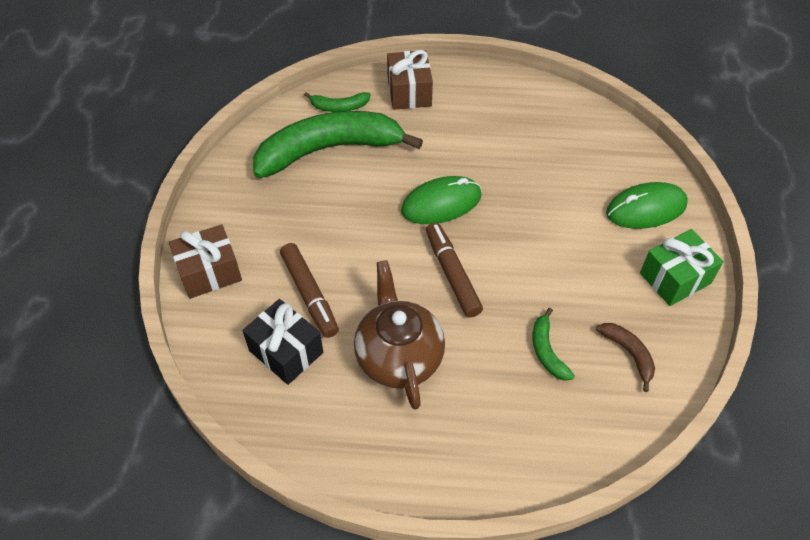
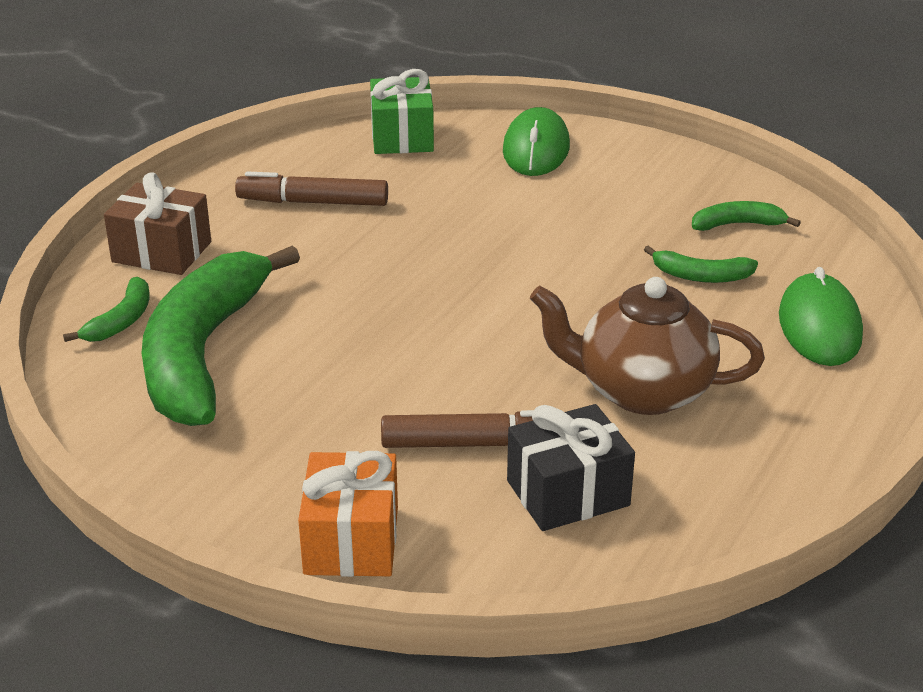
camera: 65 degrees left, 20 degrees down
brown gift [169,224,242,299] -> orange gift [298,451,398,577]
green mouse [401,176,482,224] -> green mouse moved to [779,267,863,366]
brown marker [426,222,483,318] -> brown marker moved to [235,172,388,206]
brown banana [596,323,655,392] -> green banana [692,201,801,231]
green gift [640,229,723,306] -> green gift moved to [370,69,434,154]

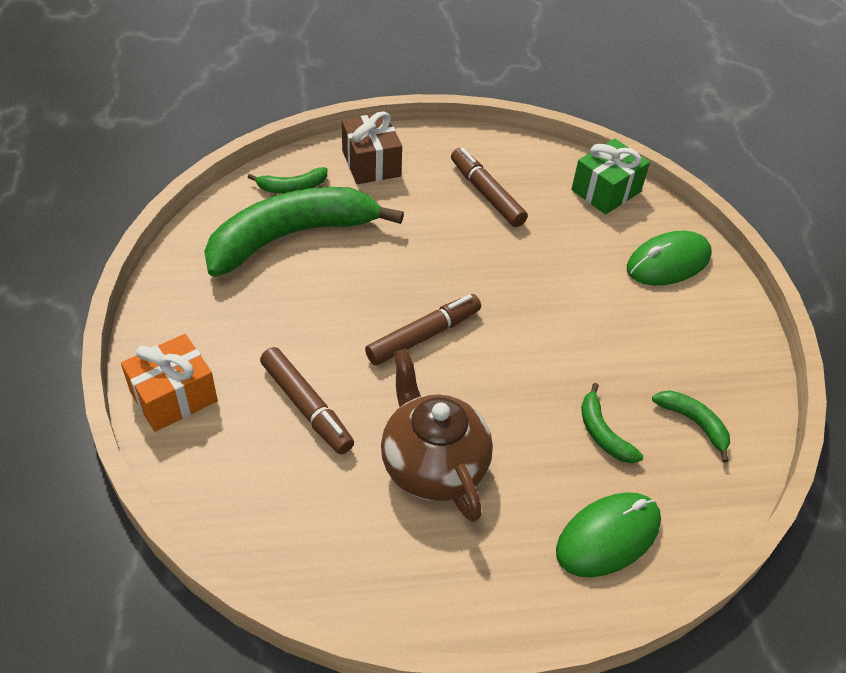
camera: 50 degrees right, 15 degrees up
black gift [507,404,635,531] -> none
none -> brown marker [365,294,481,366]

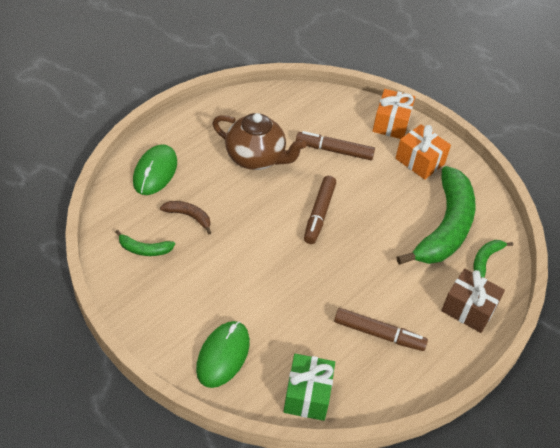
camera: 140 degrees right, 0 degrees up
green banana [581,383,644,463] -> brown banana [160,201,211,234]
none -> orange gift [395,124,451,180]

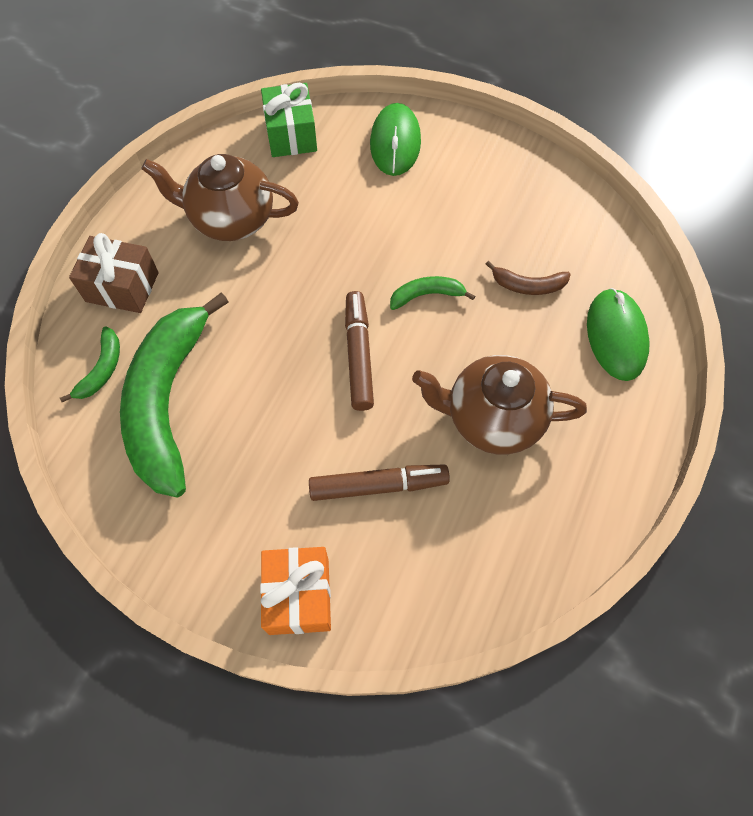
camera: 165 degrees right, 15 degrees up
green banana [115,230,175,256] -> green banana moved to [390,276,475,310]
brown marker [334,308,428,351] -> brown teapot [142,154,299,241]
orange gift [395,124,451,180] -> none

